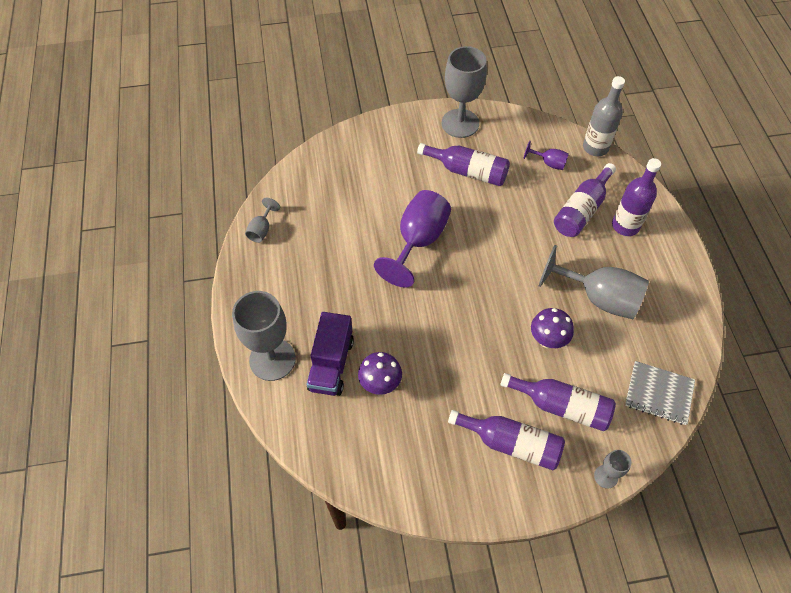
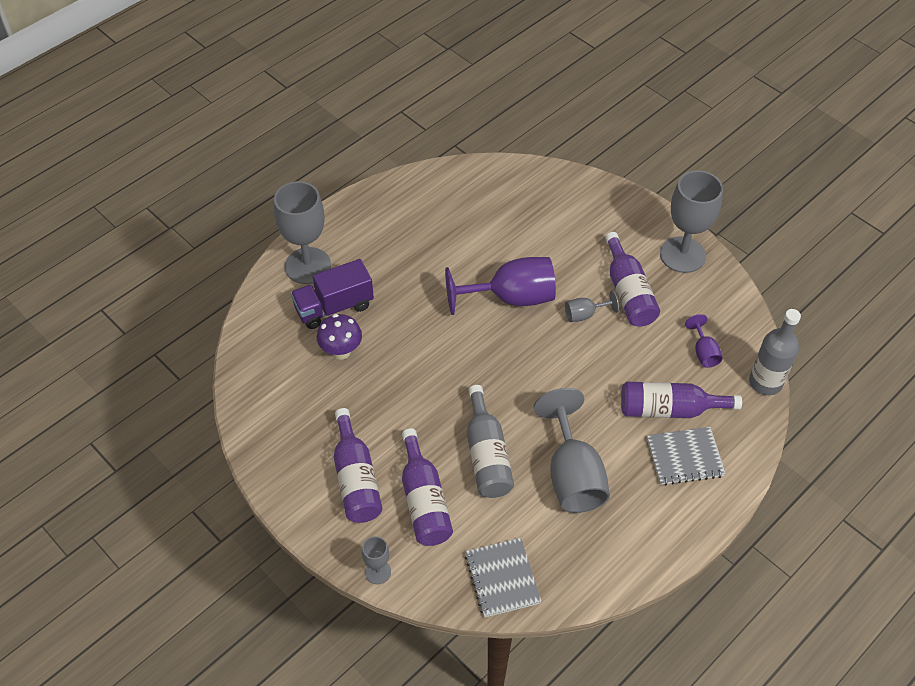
camera: 55 degrees right, 5 degrees down
grey goblet [245,198,280,243] -> grey goblet moved to [565,291,619,322]
purple mushroom [531,308,574,349] -> grey bottle [467,385,514,498]
purple bottle [612,158,661,236] -> grey notebook [647,427,726,485]

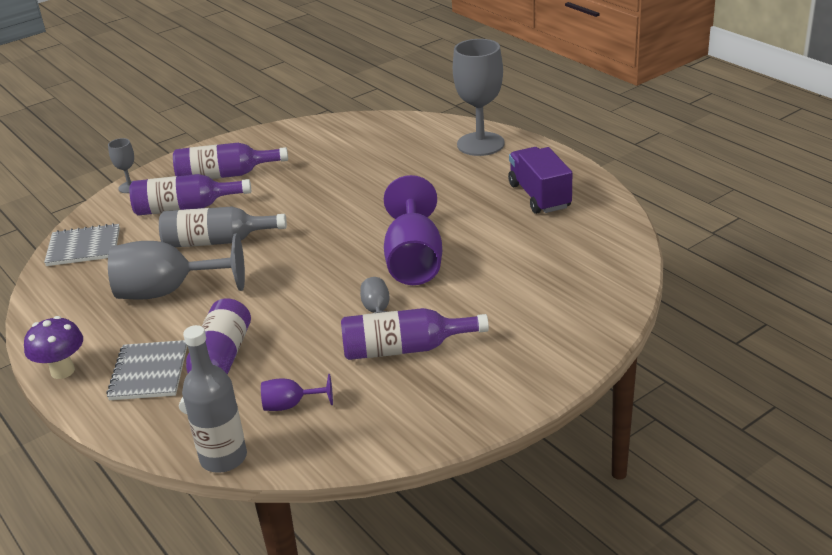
camera: 100 degrees right, 20 degrees down
purple truck [291,259,374,329] -> purple truck moved to [508,147,572,214]
purple mushroom [317,314,362,359] -> purple mushroom moved to [24,316,83,379]
grey goblet [660,170,723,273] -> none

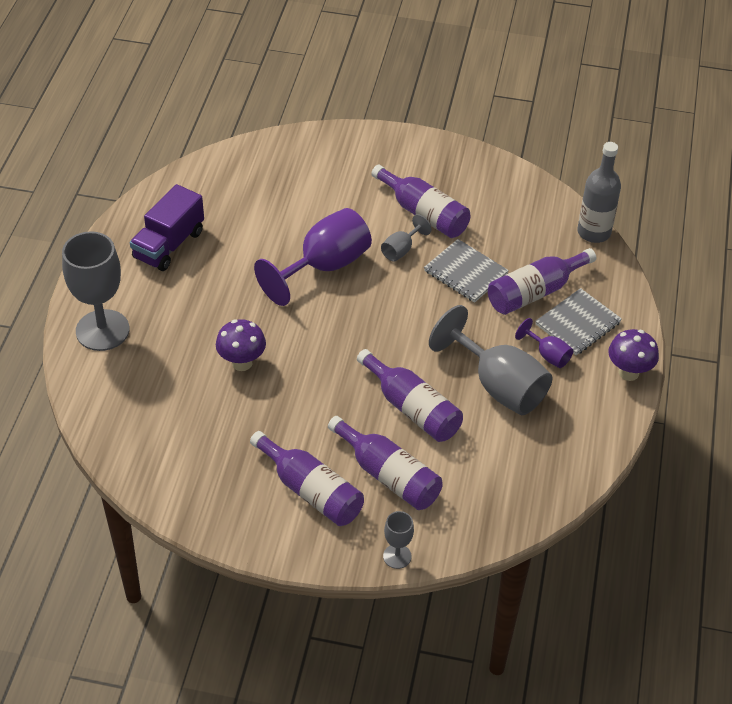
camera: 135 degrees left, 15 degrees up
grey notebook [44,223,120,266] -> grey notebook moved to [424,239,509,303]
grey bottle [159,207,287,247] -> purple bottle [357,349,463,442]
purple goblet [261,374,333,411] -> purple goblet moved to [515,318,573,368]
none -> purple mushroom [216,319,266,371]

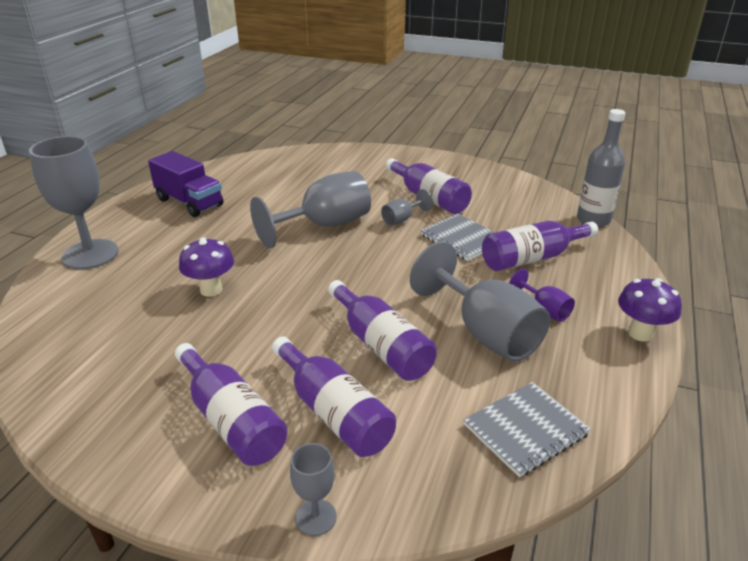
camera: 10 degrees right, 15 degrees down
purple truck [130,184,204,271] -> purple truck turned 90 degrees counterclockwise [148,151,224,217]
purple goblet [254,208,372,306] -> grey goblet [250,171,371,248]
grey notebook [535,288,622,355] -> grey notebook moved to [464,382,591,477]

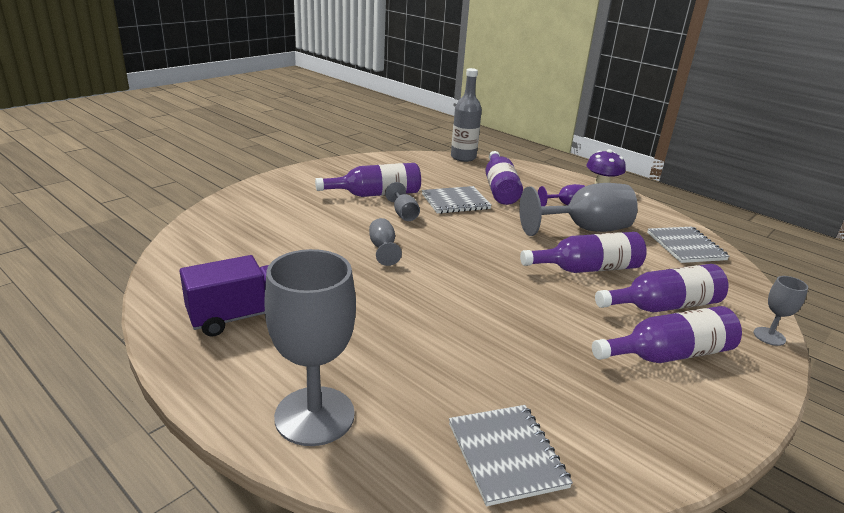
camera: 70 degrees left, 5 degrees down
purple mushroom [179,237,234,297] -> none
grey goblet [250,171,371,248] -> grey goblet [369,218,402,266], size x0.47
none -> grey notebook [449,405,573,506]

